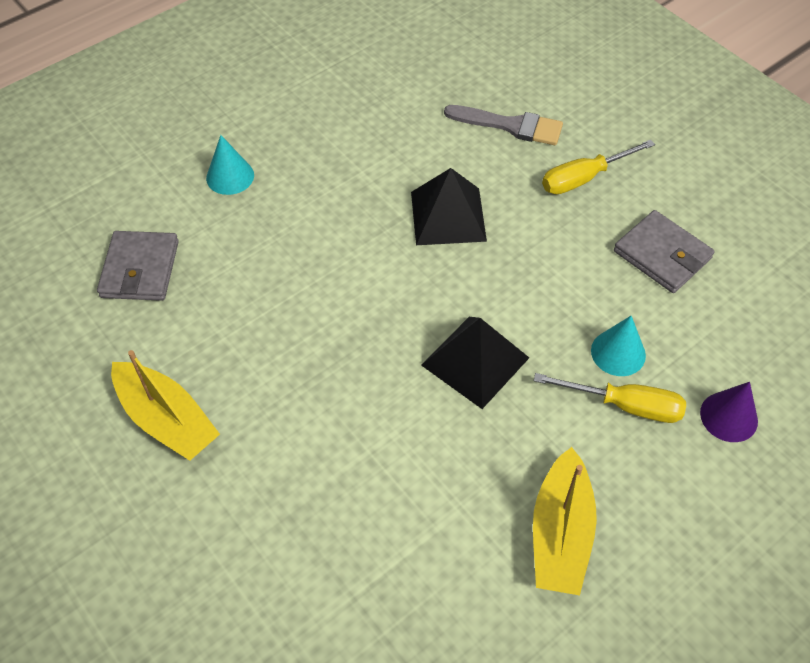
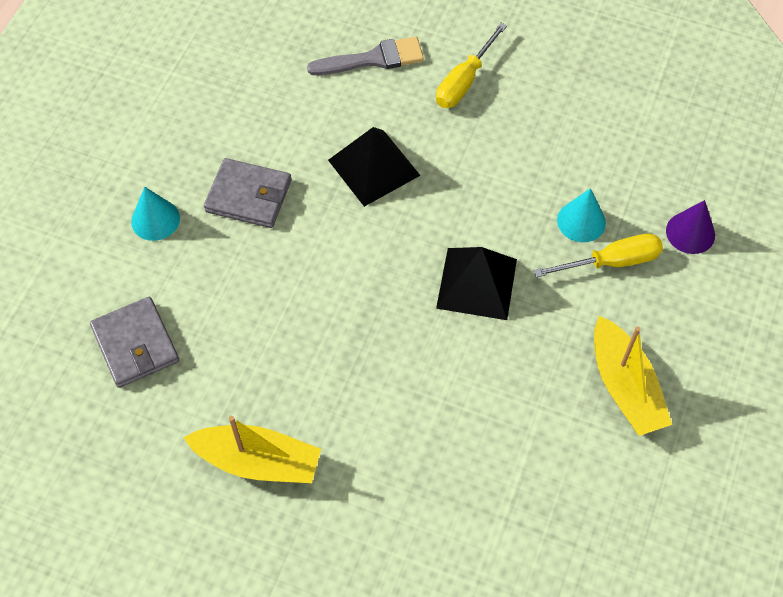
camera: 30 degrees left, 5 degrees up
grey wallet [614,210,715,293] -> grey wallet moved to [204,158,292,228]

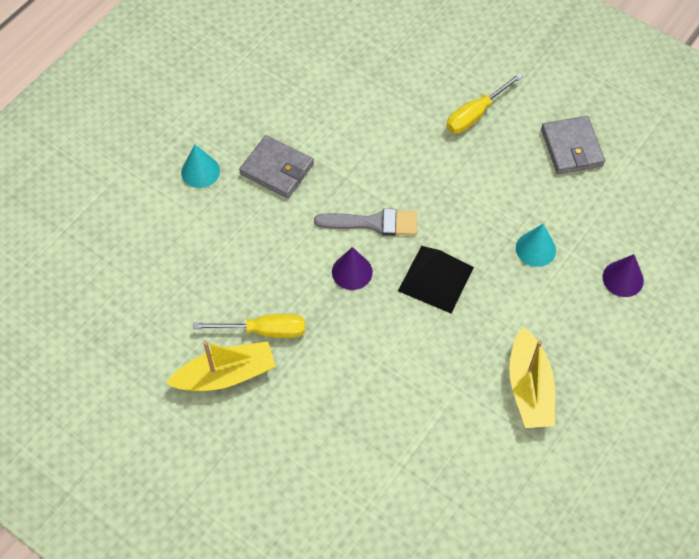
camera: 15 degrees right, 0 degrees up
grey wallet [90,297,179,388] -> grey wallet moved to [541,116,605,174]
yellow boat [183,416,321,483] -> yellow boat turned 45 degrees counterclockwise [166,341,276,391]
grey brush [307,37,424,75] -> grey brush moved to [314,209,417,236]
black pyramid [328,127,421,207] -> none
yellow screwdriver [533,234,663,277] -> yellow screwdriver moved to [193,314,305,338]
none -> purple cone [332,247,373,290]

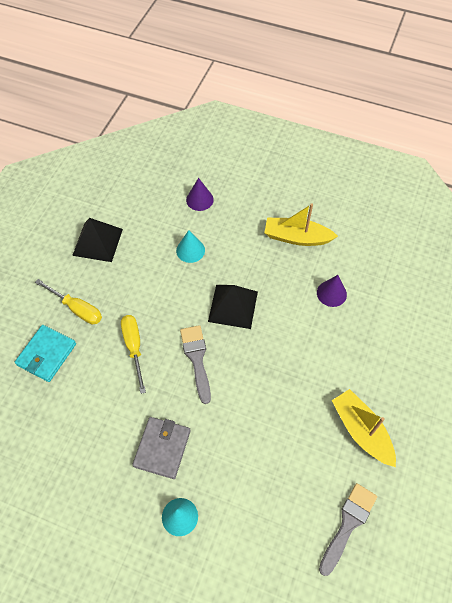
camera: 105 degrees left, 0 degrees up
yellow screwdriver [193,314,305,338] -> yellow screwdriver moved to [121,315,146,394]
purple cone [332,247,373,290] -> purple cone moved to [317,275,347,307]
yellow boat [509,327,555,428] -> yellow boat turned 150 degrees counterclockwise [264,204,338,246]
grey wallet [541,116,605,174] -> black pyramid [72,218,123,262]
none -> turquoise wallet [15,325,76,382]
none -> grey brush [319,483,377,576]

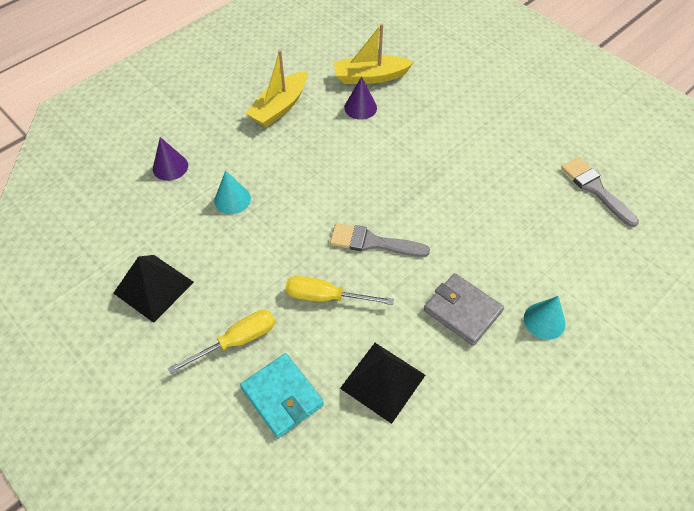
camera: 65 degrees left, 5 degrees down
black pyramid [208,285,258,329] -> black pyramid moved to [340,343,425,424]
yellow boat [332,389,396,467] -> yellow boat moved to [334,23,414,84]

